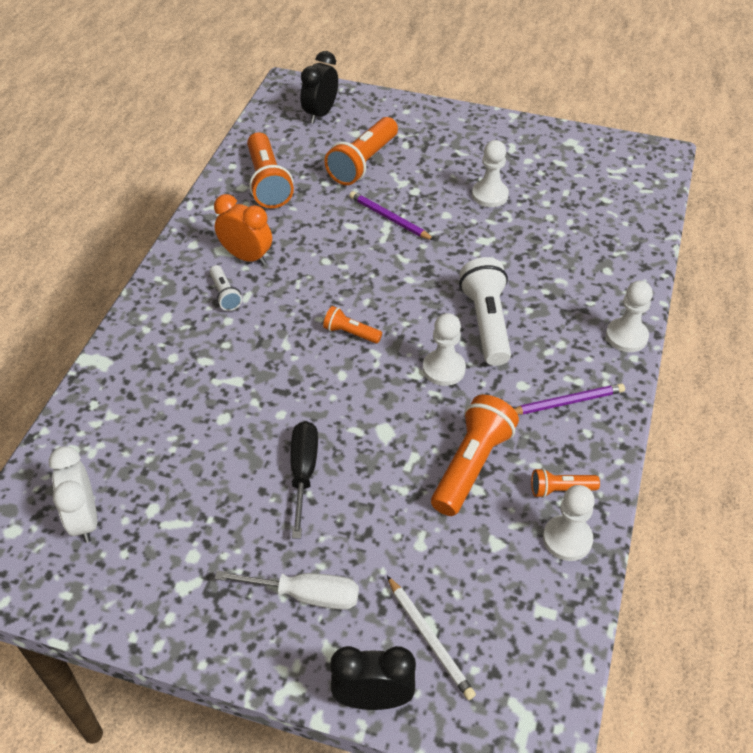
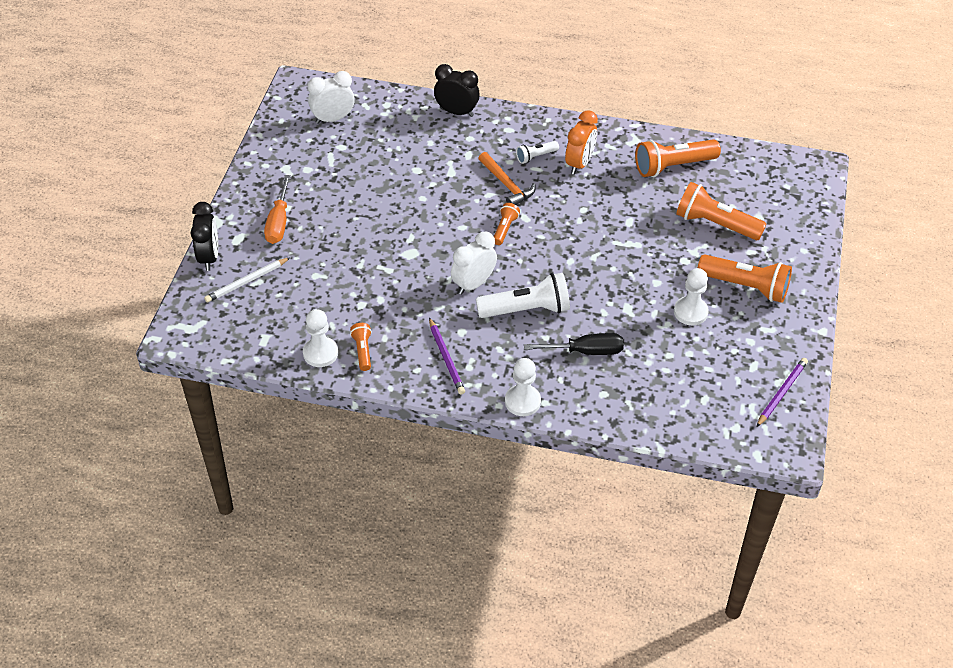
camera: 85 degrees right, 0 degrees up
white screwdriver [214,571,359,610] -> orange screwdriver [264,175,291,244]
black screwdriver [290,421,318,539] -> black screwdriver moved to [524,333,624,355]
black clock [301,51,338,124] -> black clock moved to [434,64,480,117]
purple pencil [349,191,435,241] -> purple pencil moved to [757,358,808,427]
white pawn [423,313,466,386] -> white clock [451,232,497,295]
orange flashlight [431,395,519,516] -> orange flashlight moved to [698,255,792,303]
none -> orange hammer [478,152,536,205]

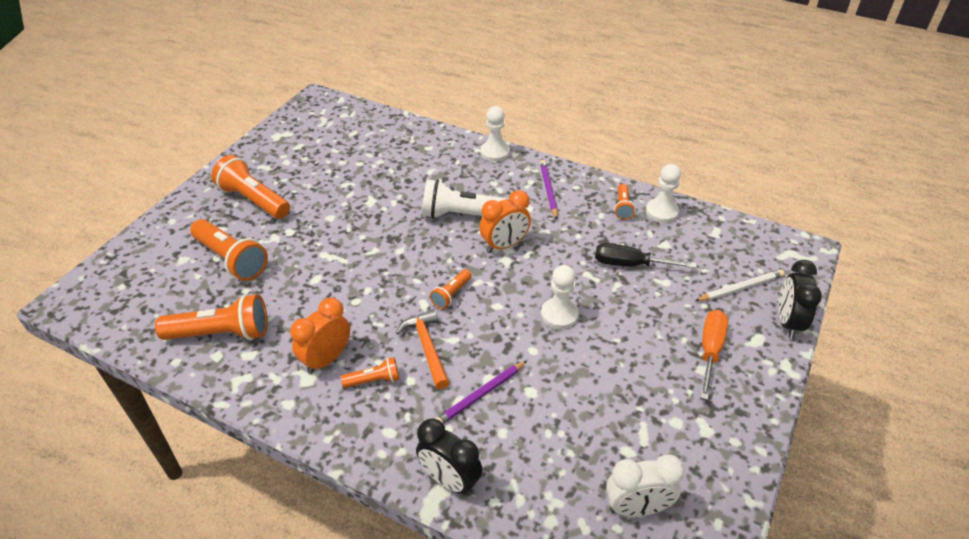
camera: 165 degrees left, 5 degrees down
white clock [451,232,497,295] -> orange clock [479,190,531,253]
white flashlight [516,141,559,164] -> orange flashlight [341,357,400,388]
black screwdriver [524,333,624,355] -> black screwdriver moved to [595,243,697,268]
white pawn [674,268,709,325] -> white pawn moved to [541,265,579,329]
purple pencil [757,358,808,427] -> purple pencil moved to [436,361,527,424]

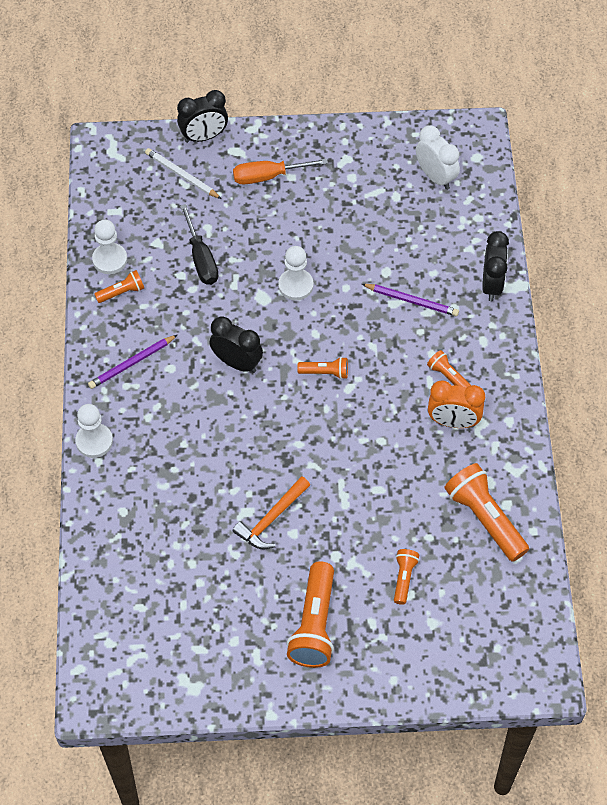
camera: 120 degrees left, 15 degrees up
orange flashlight [190,219,268,281] -> orange flashlight [394,549,419,605], size x0.52
orange hammer [396,309,450,389] -> orange hammer moved to [232,476,310,549]
white flashlight [422,179,508,219] -> none
orange clock [479,190,531,253] -> black clock [209,316,263,373]

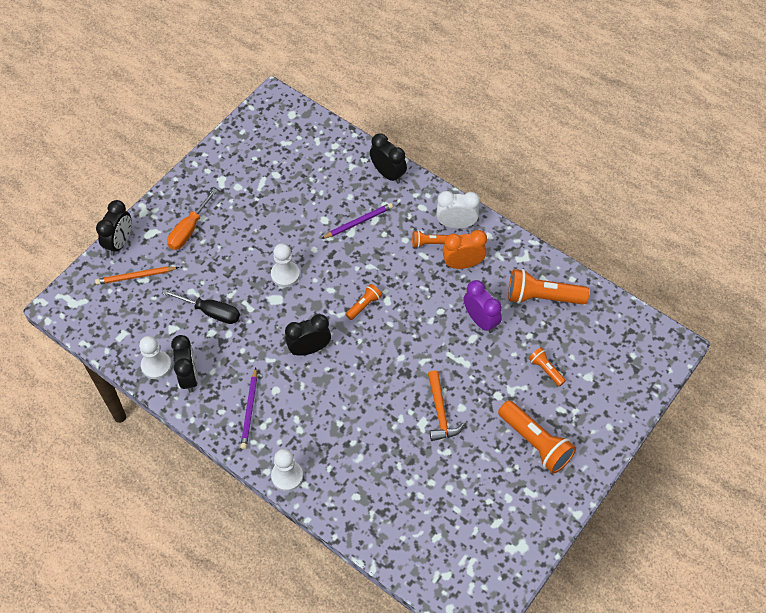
camera: 50 degrees left, 0 degrees up
orange flashlight [94,270,144,303] -> black clock [171,335,198,393]
white pencil [145,148,221,199] -> orange pencil [95,266,179,285]
white clock [416,125,460,190] -> white clock moved to [437,191,480,229]
orange clock [428,381,485,428] -> orange clock turned 150 degrees counterclockwise [442,230,487,269]
none -> purple clock [464,280,502,333]

